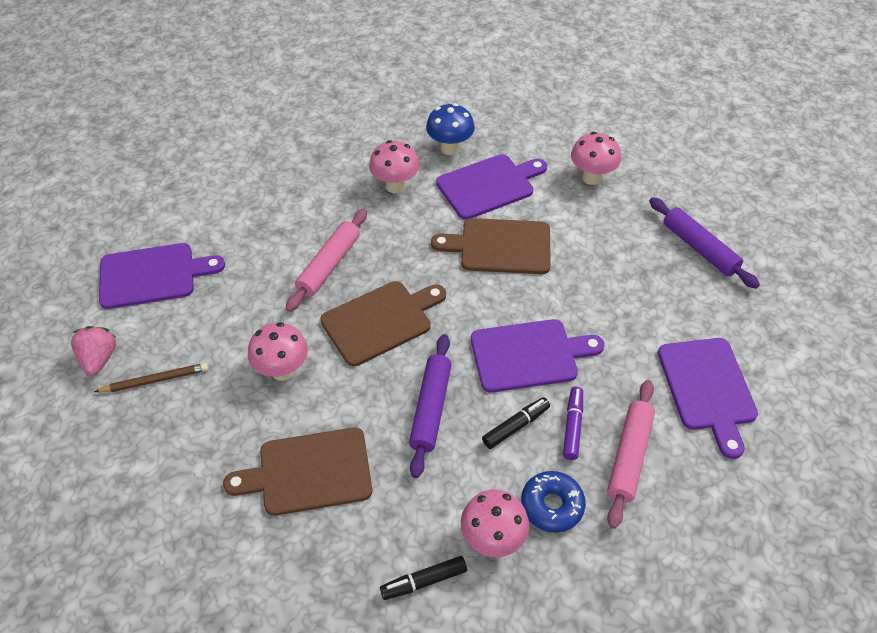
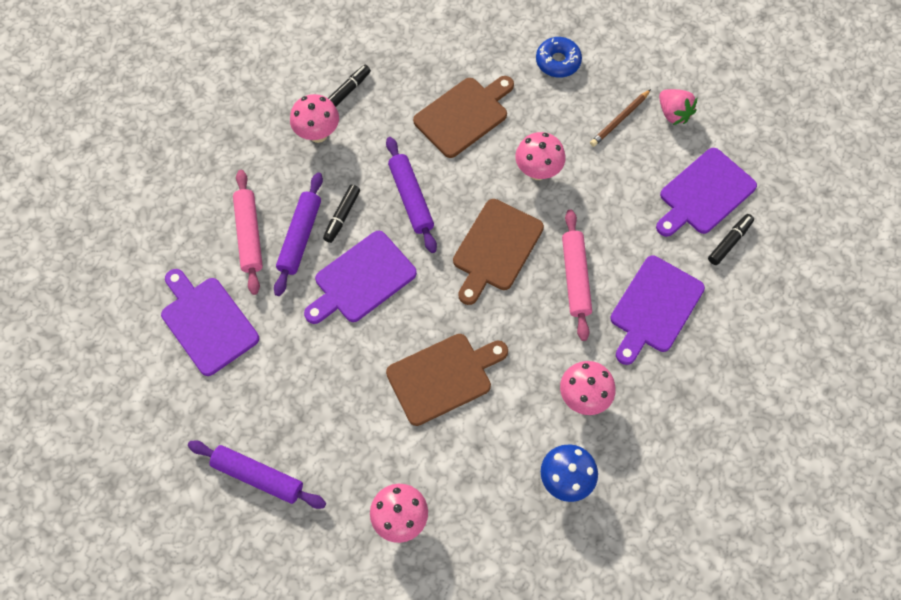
camera: 150 degrees right, 15 degrees up
purple cutting board [436,154,547,220] -> purple cutting board moved to [610,256,705,365]
blue donut [521,471,586,533] -> blue donut moved to [536,37,582,78]
purple marker [563,387,583,460] -> purple rolling pin [274,173,323,296]
none -> black marker [708,214,754,265]

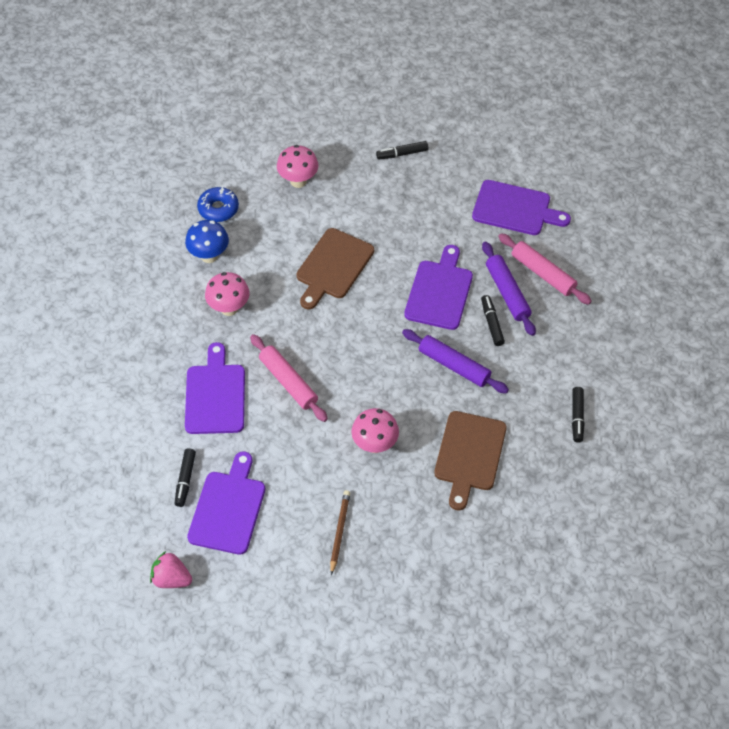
camera: 145 degrees right, 10 degrees down
purple rolling pin [188,440,326,509] -> black marker [376,141,429,160]
pink mushroom [290,94,339,143] -> none
brown cutting board [453,199,544,305] -> none
blue donut [536,37,582,78] -> blue donut moved to [197,187,239,222]
pink strawberry [659,89,698,125] -> pink strawberry moved to [150,551,192,588]

